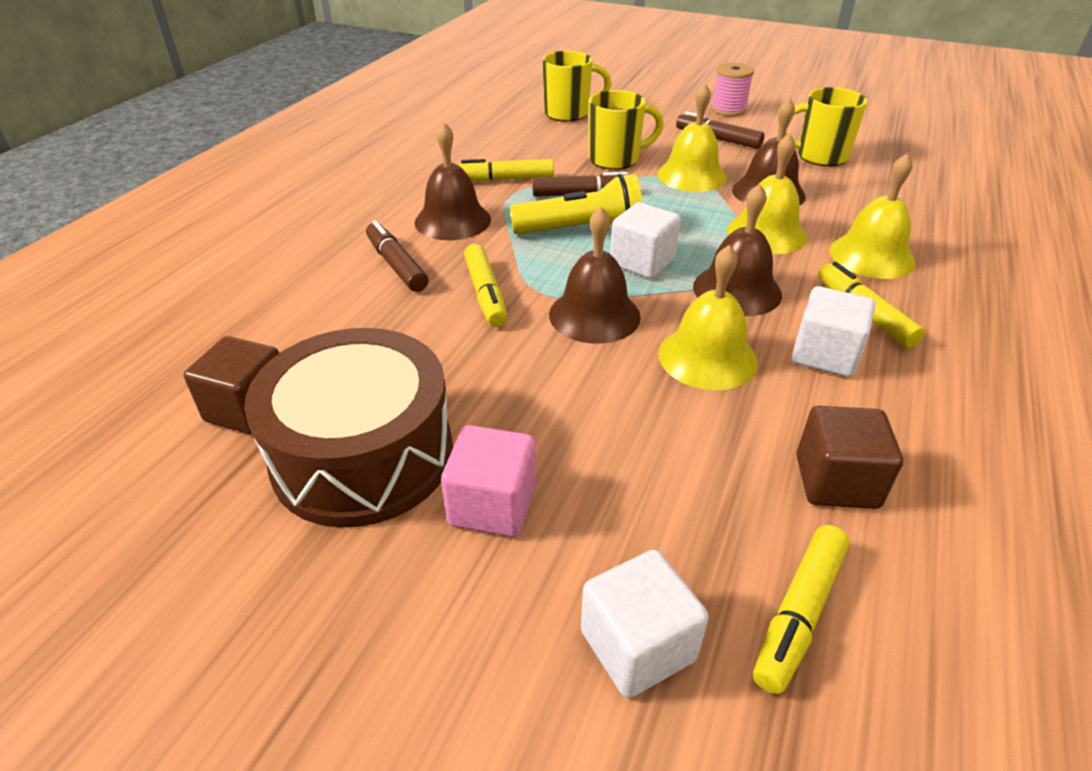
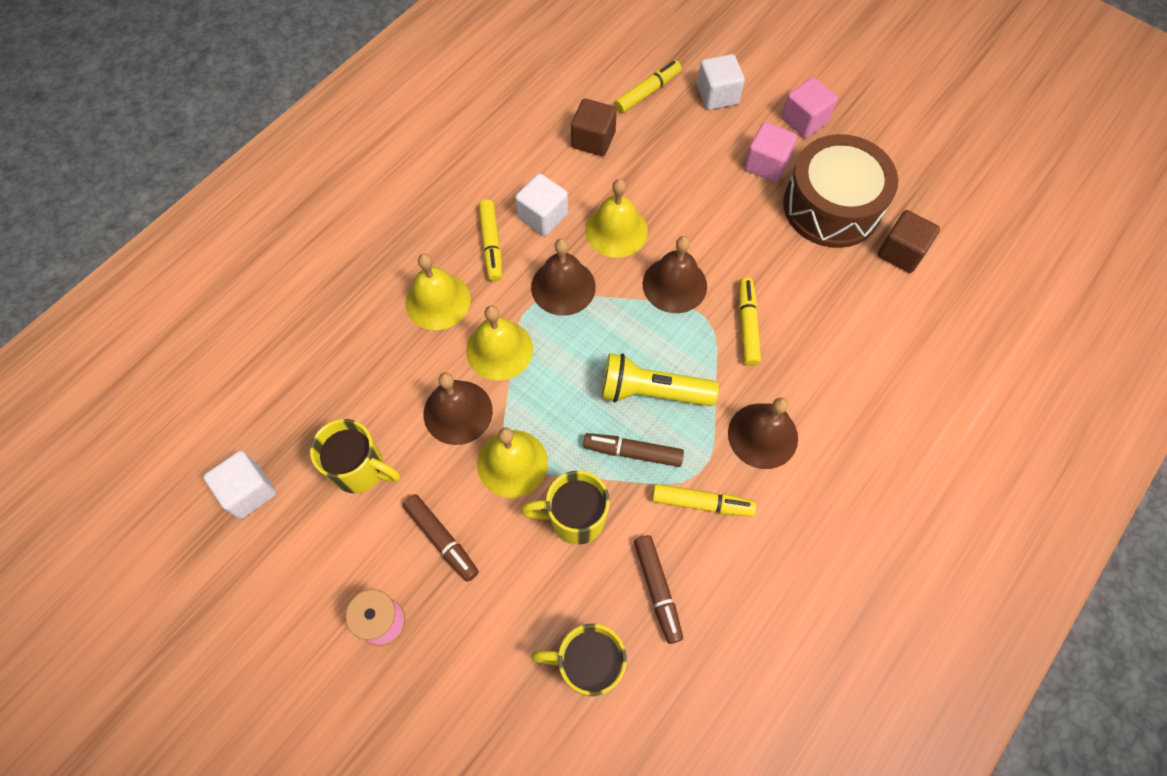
camera: 165 degrees left, 25 degrees up
brown marker [366,221,429,292] -> brown marker moved to [634,535,683,644]
white cube [610,202,681,279] -> white cube moved to [203,451,276,519]
none -> pink cube [781,77,838,138]

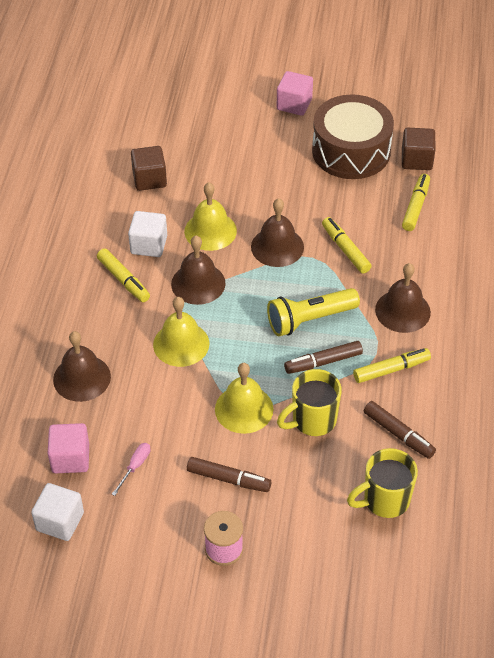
camera: 30 degrees left, 15 degrees down
yellow mug [310,419,400,493] -> pink screwdriver [112,443,151,496]
yellow bell [405,254,471,330] -> none
brown bell [424,372,493,445] -> brown bell moved to [53,331,111,402]
yellow marker [614,60,682,113] -> yellow marker moved to [402,174,430,231]
white cube [697,54,745,110] -> none
pink cube [744,122,797,182] -> pink cube moved to [48,423,89,473]

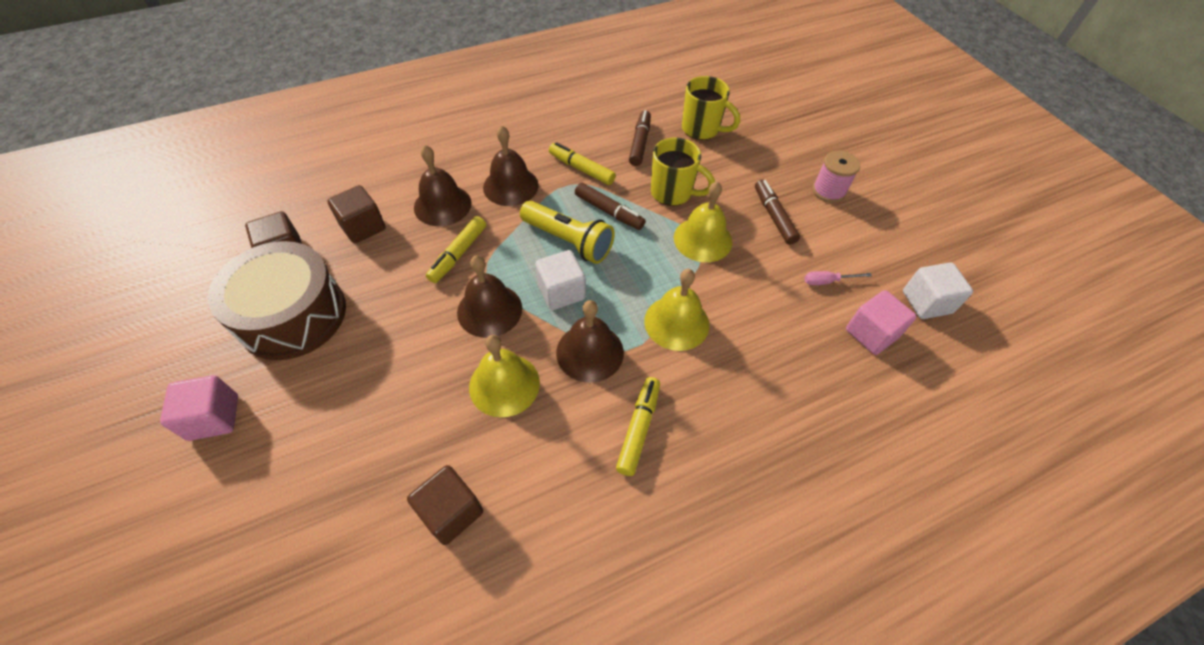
camera: 125 degrees left, 5 degrees up
brown bell [53,331,111,402] -> brown bell moved to [414,145,472,226]
white cube [128,211,167,257] -> white cube moved to [535,250,586,310]
yellow marker [402,174,430,231] -> brown cube [327,185,386,244]

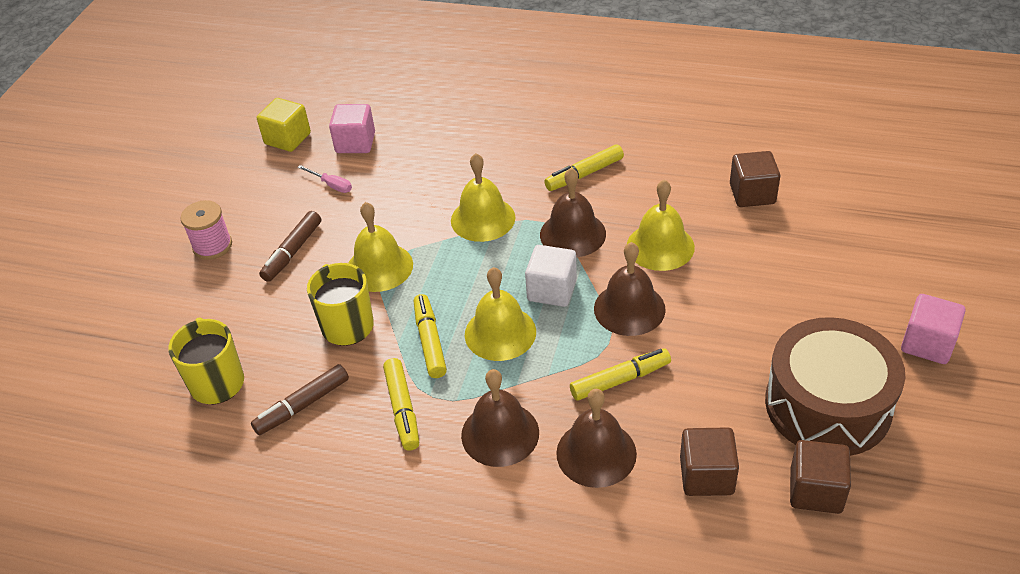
camera: 135 degrees left, 10 degrees down
yellow flashlight [520,201,615,264] -> yellow bell [465,267,536,361]
brown marker [575,183,646,230] -> yellow marker [414,294,447,378]
white cube [903,262,973,319] -> yellow cube [257,98,311,152]

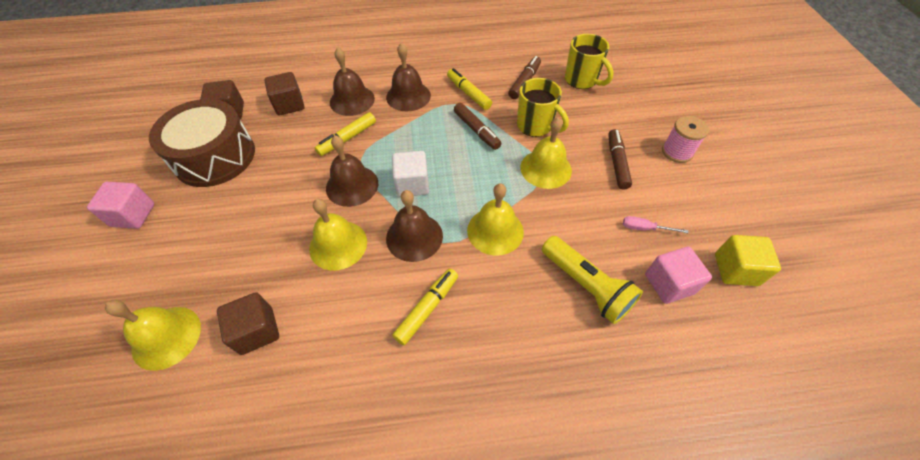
camera: 155 degrees right, 10 degrees up
yellow marker [414,294,447,378] -> brown marker [454,103,502,150]
yellow bell [465,267,536,361] -> yellow bell moved to [105,300,201,371]
none -> yellow flashlight [542,236,643,324]

